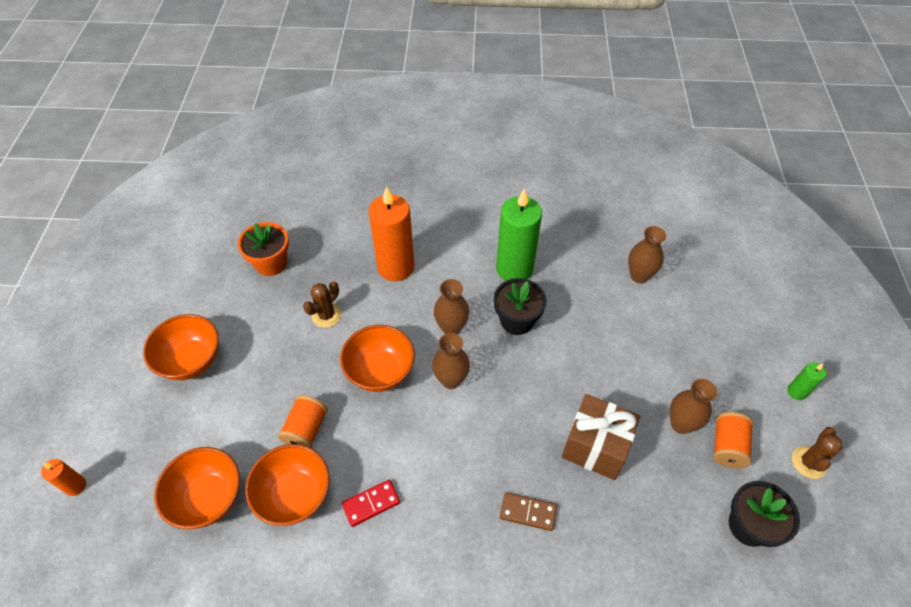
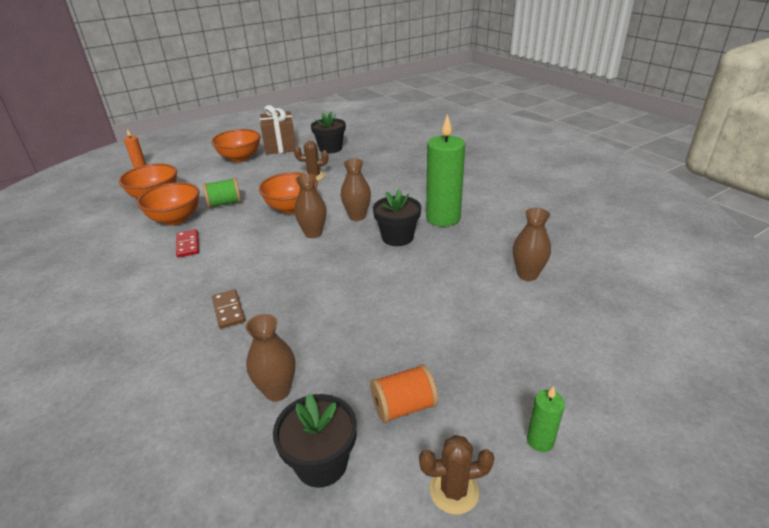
camera: 55 degrees right, 20 degrees down
orange flower pot [238,222,289,276] -> black flower pot [311,112,346,153]
orange spool [278,395,328,448] -> green spool [203,178,241,208]
red domino [342,480,400,527] -> red domino turned 45 degrees clockwise [176,229,199,258]
orange candle [368,187,414,281] -> none
brown gift [562,394,640,480] -> brown gift moved to [260,105,296,155]
brown vase [670,379,717,434] -> brown vase moved to [245,314,295,401]

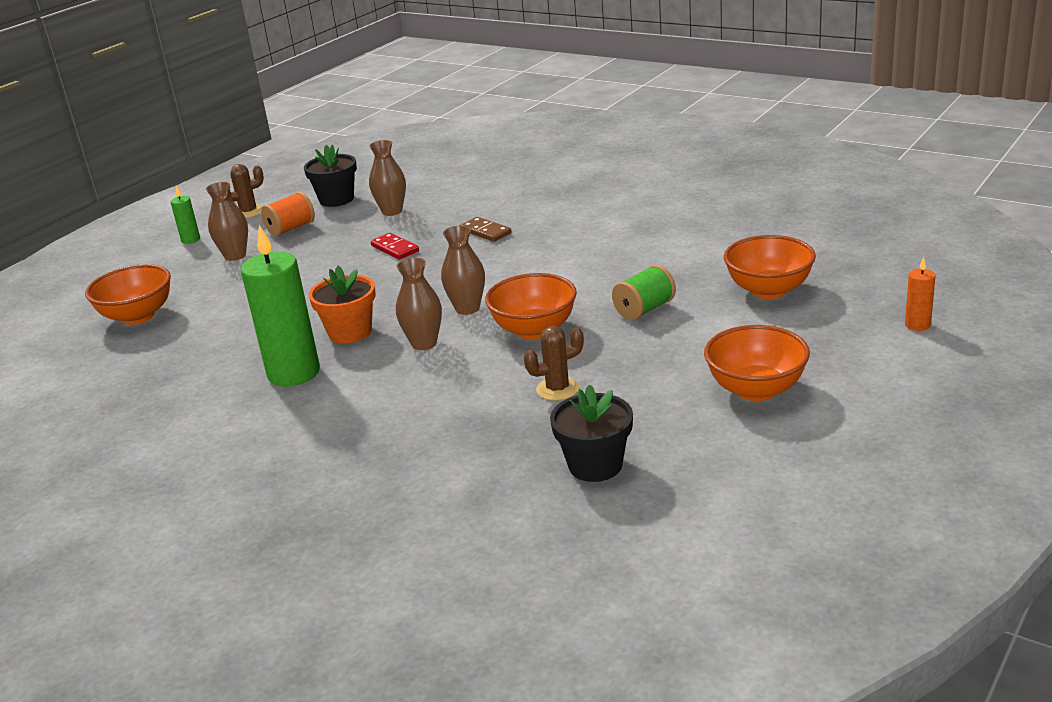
camera: 160 degrees right, 5 degrees down
orange bowl [137,182,200,225] -> orange bowl moved to [85,264,171,325]
red domino [176,229,199,258] -> red domino moved to [371,233,419,260]
brown gift [260,105,296,155] -> none
black flower pot [373,189,421,246] -> orange flower pot [309,266,376,344]
brown vase [513,208,551,281] -> brown vase moved to [206,182,248,261]

